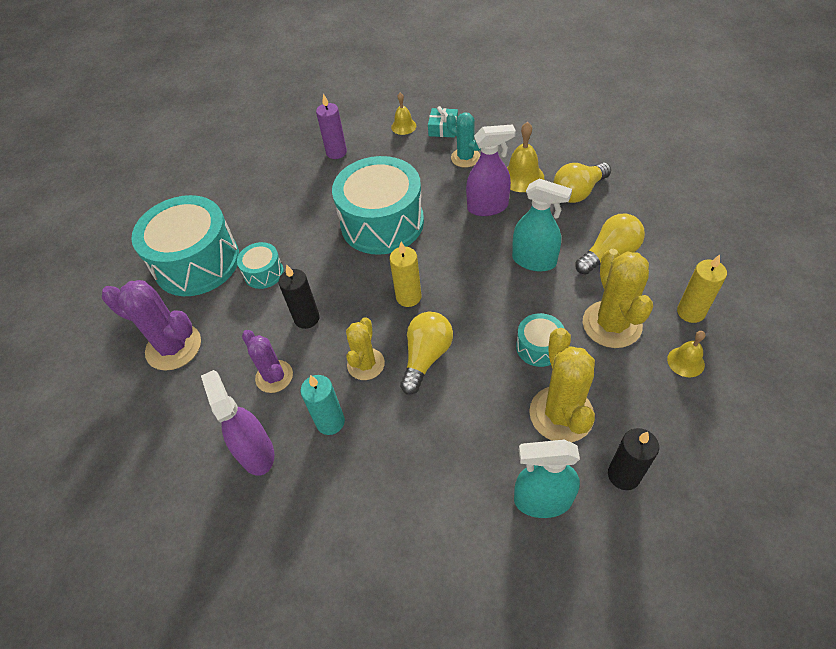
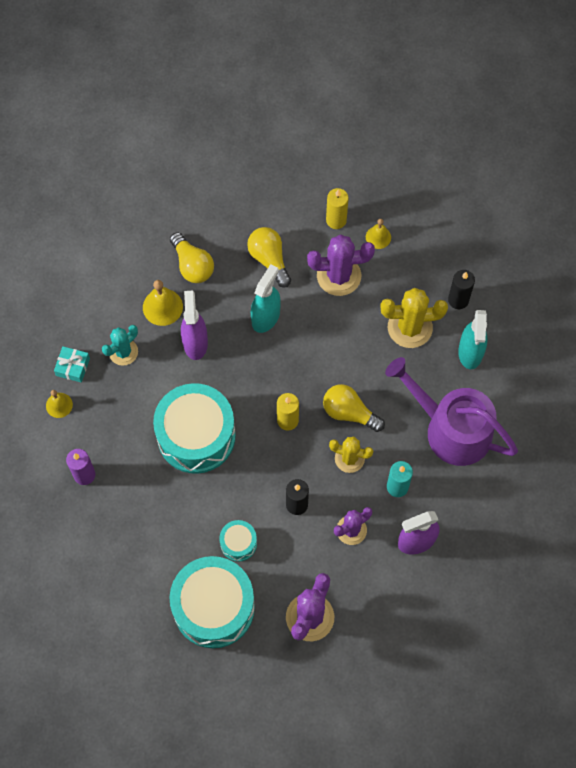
camera: 90 degrees left, 15 degrees up
turquoise drum [516,313,564,367] -> none
yellow cactus [583,249,653,348] -> purple cactus [307,234,375,296]
none -> purple watering can [385,357,518,466]

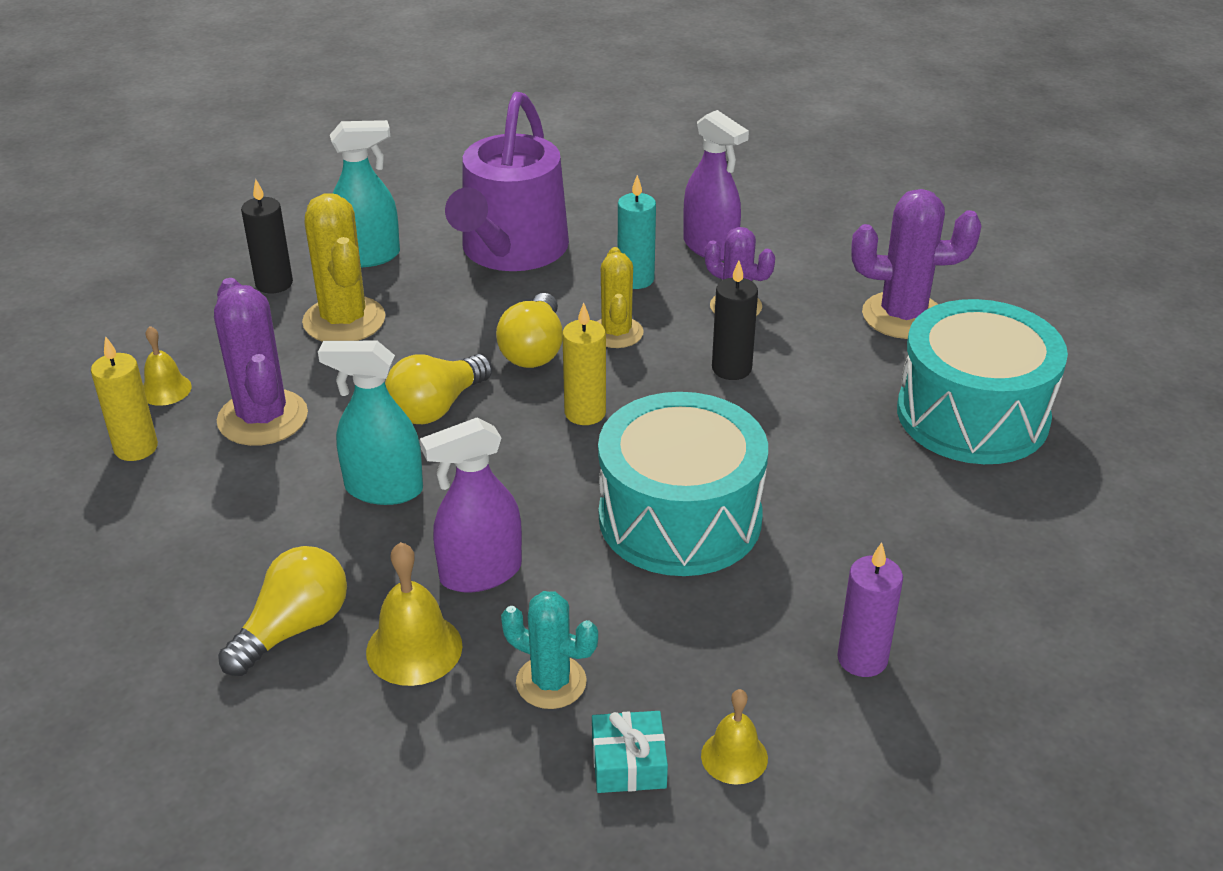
camera: 110 degrees left, 30 degrees down
turquoise drum [219,520,257,562] -> none
yellow light bulb [247,227,291,288] -> yellow light bulb moved to [385,354,492,424]

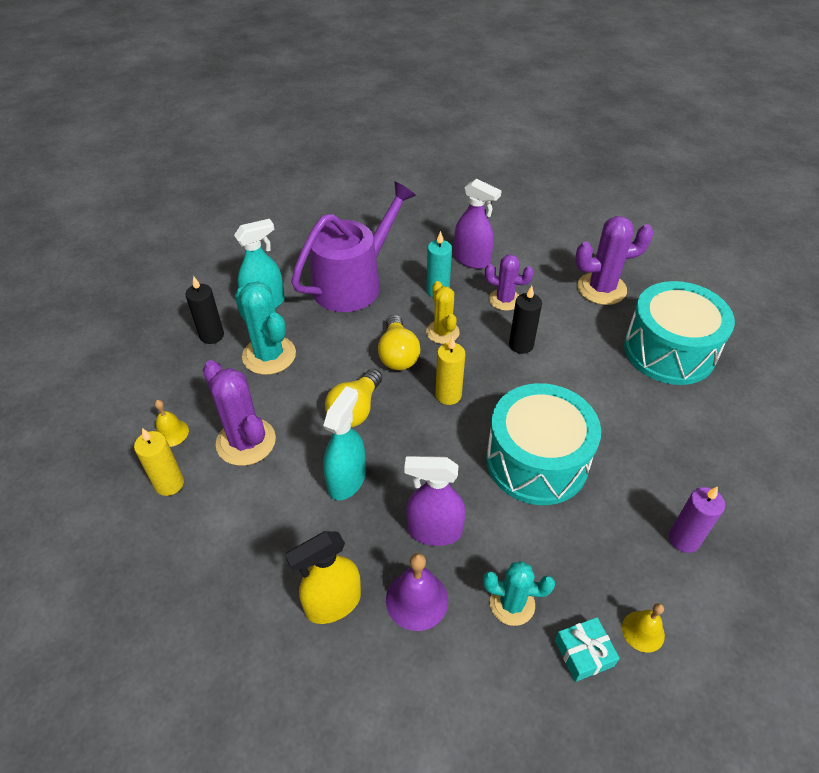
camera: 15 degrees left, 10 degrees up
yellow light bulb [218,546,347,676] -> yellow spray bottle [285,531,361,624]
yellow cactus [302,193,386,342] -> turquoise cactus [235,281,296,375]
turquoise spray bottle [318,341,423,505] -> turquoise spray bottle turned 120 degrees clockwise [323,386,366,500]
yellow bell [366,542,462,686] -> purple bell [386,553,448,631]
purple spray bottle [420,417,522,593] -> purple spray bottle turned 45 degrees clockwise [404,456,466,546]
purple watering can [445,92,569,271] -> purple watering can turned 135 degrees counterclockwise [291,181,416,312]

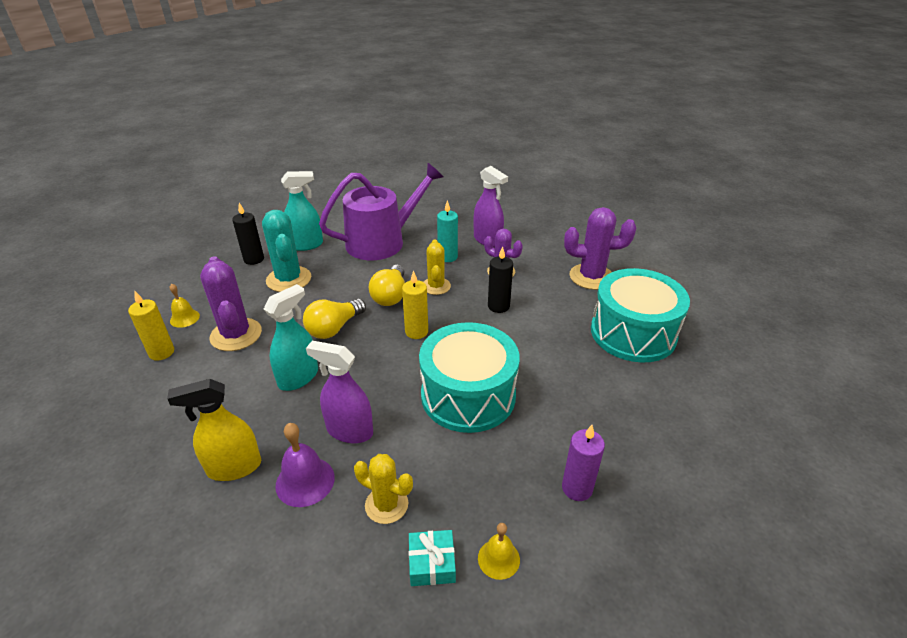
camera: 15 degrees right, 10 degrees down
turquoise cactus [483,561,555,626] -> yellow cactus [354,454,413,524]

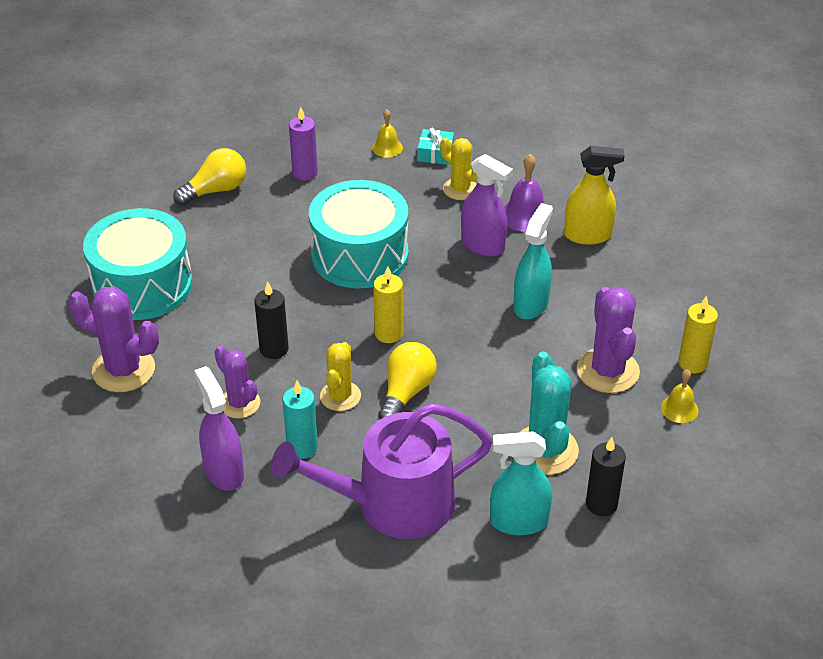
camera: 165 degrees left, 5 degrees up
turquoise spray bottle [264,284,318,391] -> turquoise spray bottle turned 150 degrees clockwise [513,203,553,320]
yellow light bulb [303,299,366,339] -> yellow light bulb moved to [173,148,246,205]

